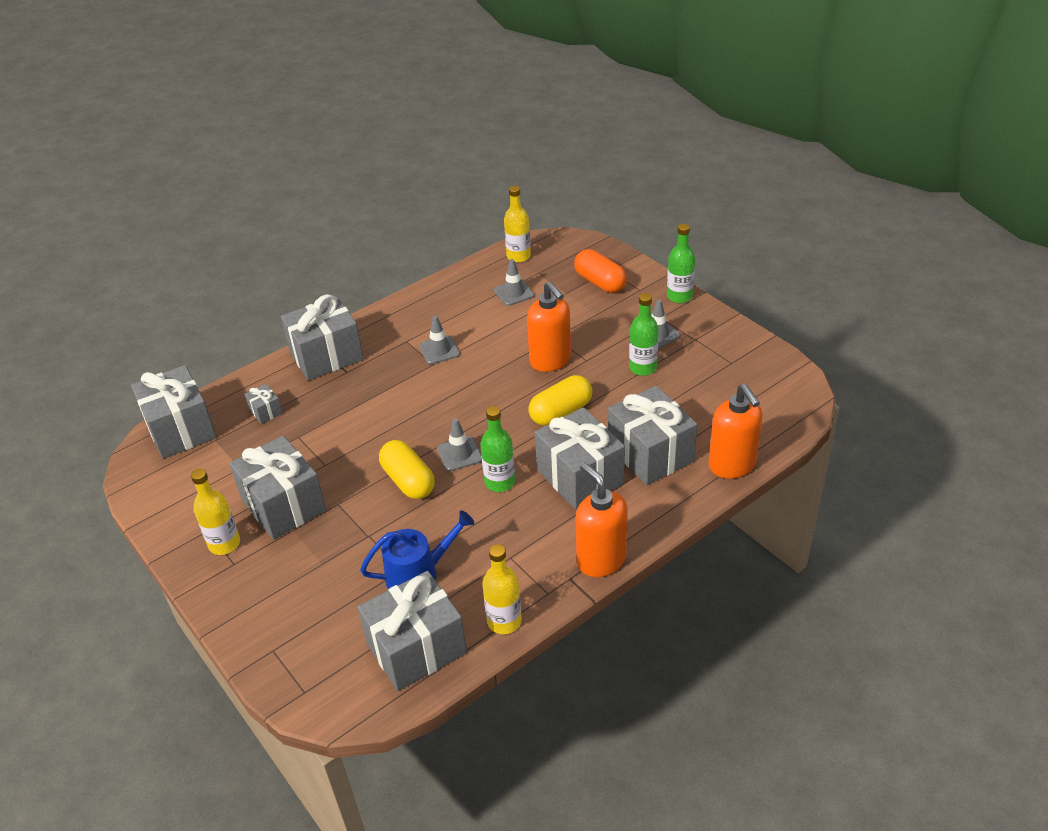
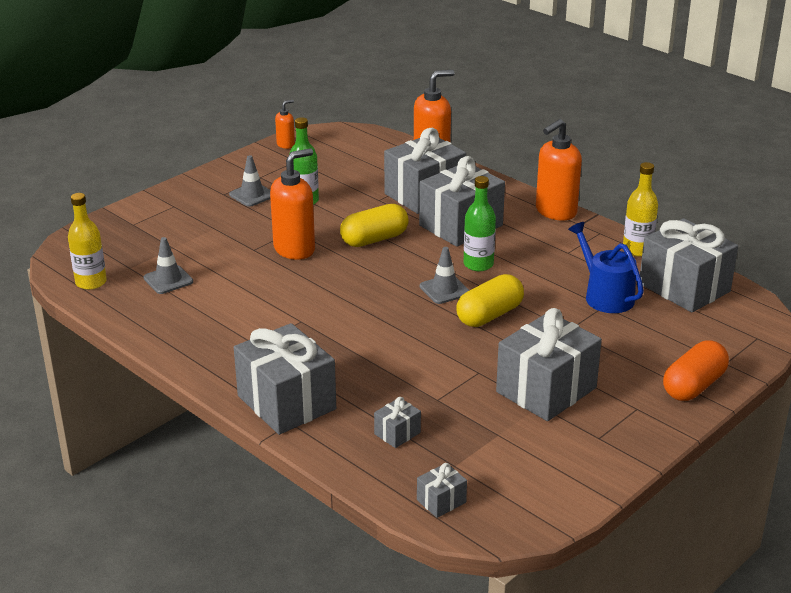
camera: 100 degrees left, 10 degrees down
grey gift [131,365,217,459] -> grey gift [417,463,467,518], size x0.44
yellow bottle [191,468,240,555] -> none
grey traffic cone [419,316,460,364] -> none
yellow capsule [528,375,593,426] -> yellow capsule turned 75 degrees counterclockwise [340,204,409,247]
orange capsule [574,249,627,293] -> orange capsule moved to [663,340,729,401]
green bottle [667,224,695,303] -> none
none -> orange soap dispenser [275,100,295,149]

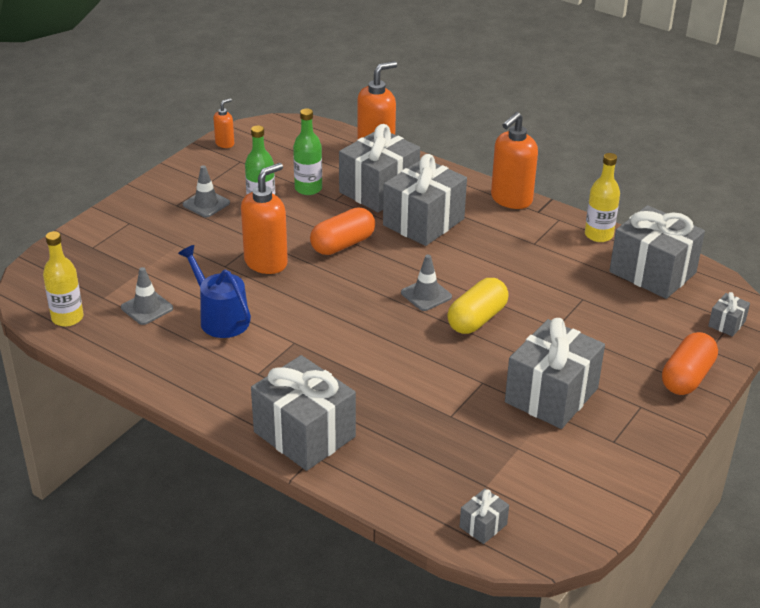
camera: 10 degrees left, 5 degrees up
yellow capsule [340,204,409,247] -> orange capsule [310,208,375,255]
grey gift [374,397,421,448] -> grey gift moved to [708,292,750,337]
green bottle [463,176,496,271] -> green bottle moved to [293,108,322,195]
blue watering can [568,222,644,313] -> blue watering can moved to [178,245,251,338]

